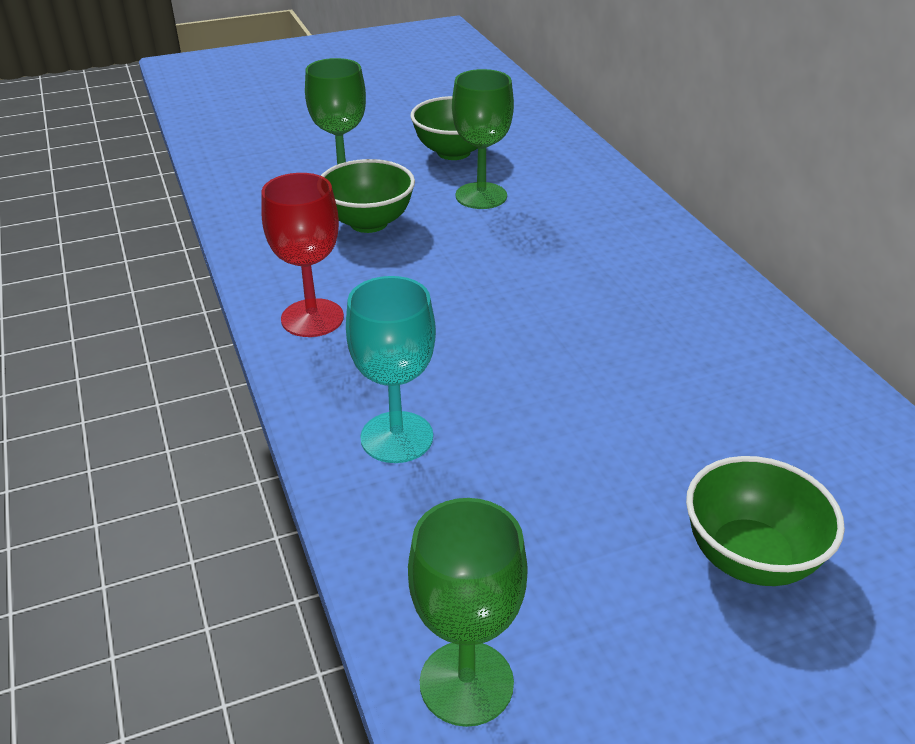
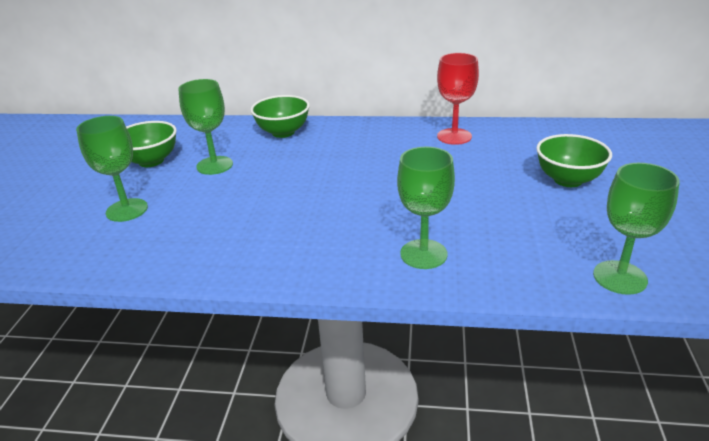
camera: 60 degrees left, 5 degrees down
red goblet [261,173,344,337] -> red goblet moved to [437,53,479,145]
green bowl [321,159,415,233] -> green bowl moved to [250,95,310,138]
turquoise goblet [346,276,436,463] -> green goblet [397,147,455,269]

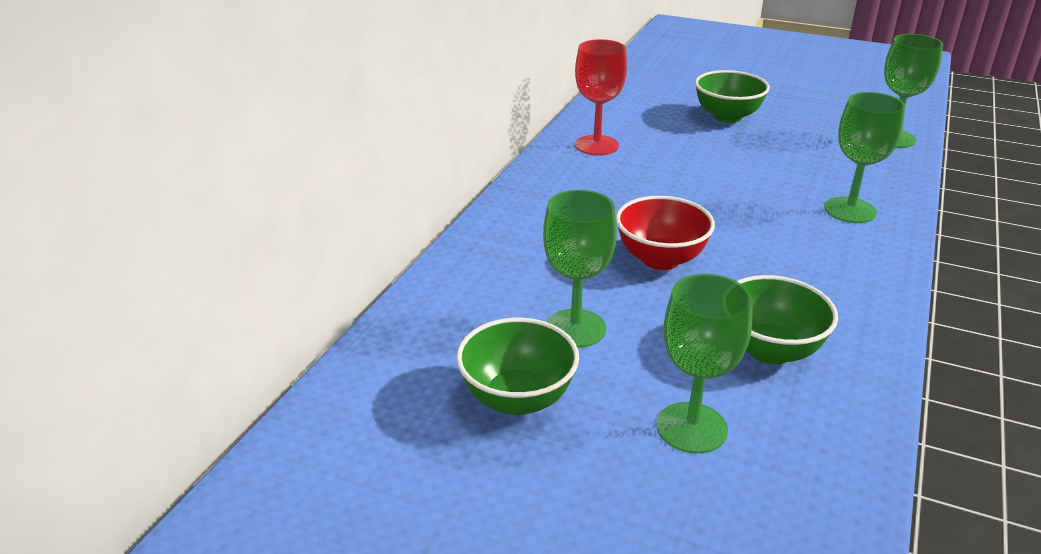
camera: 75 degrees left, 0 degrees up
green bowl [250,95,310,138] -> green bowl moved to [737,275,838,365]
none -> red bowl [616,196,715,270]

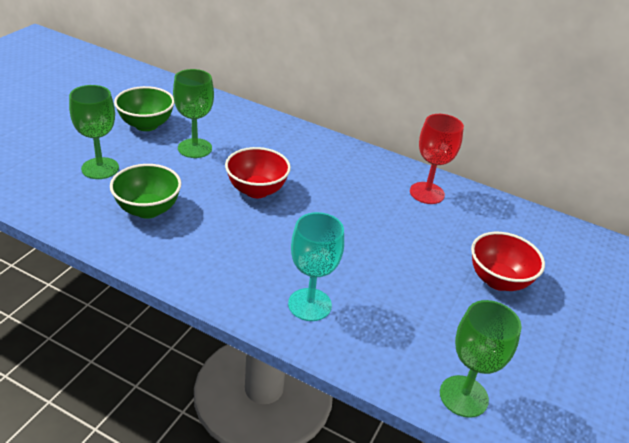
camera: 90 degrees right, 5 degrees up
green bowl [695,70,770,123] -> red bowl [471,232,545,291]
green goblet [824,92,905,223] -> turquoise goblet [288,212,344,321]

